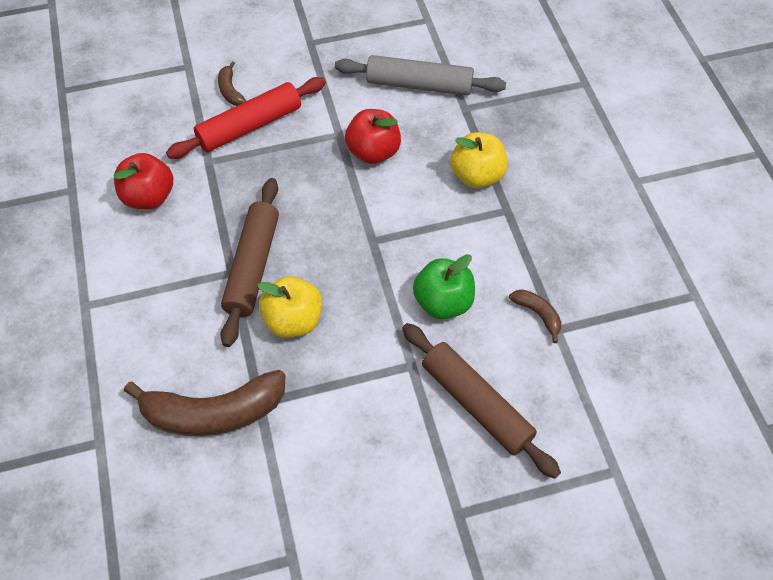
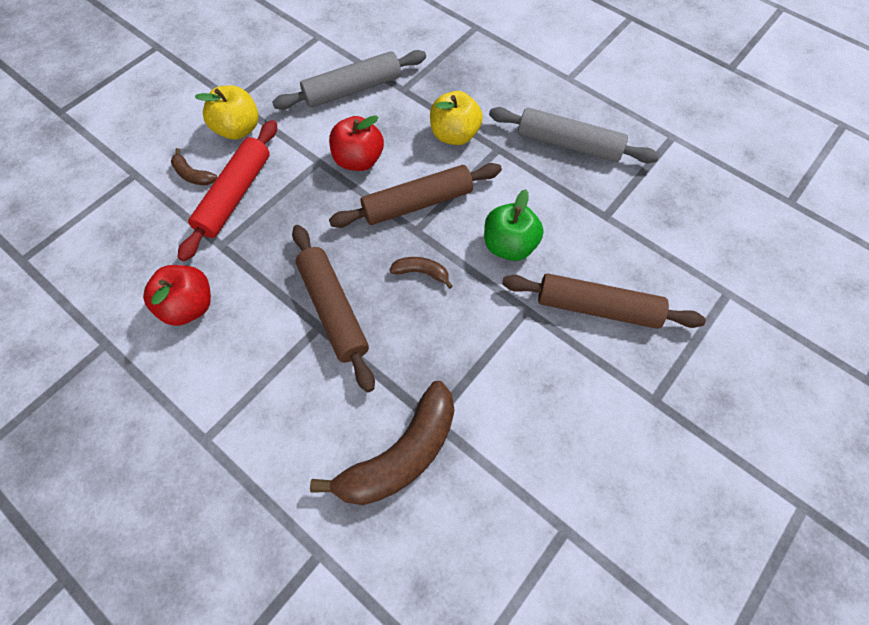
camera: 35 degrees left, 5 degrees up
yellow apple [257,276,322,338] -> yellow apple moved to [195,85,259,140]
brown banana [509,290,561,343] -> brown banana moved to [389,257,453,289]
none -> brown rolling pin [329,163,502,228]
none -> grey rolling pin [489,107,659,163]

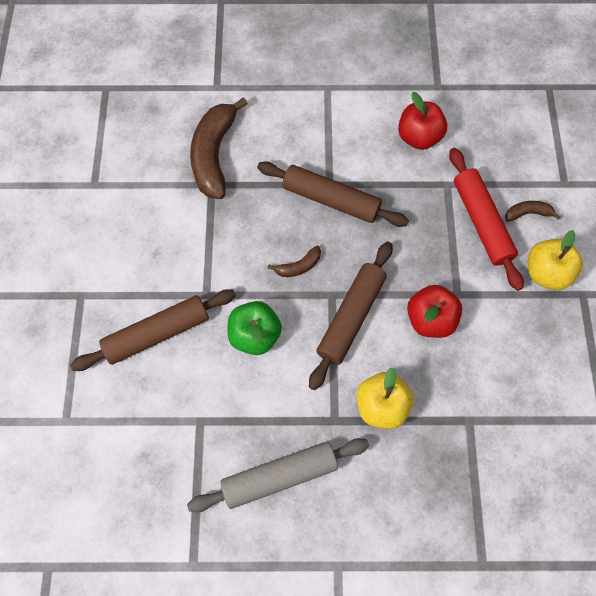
camera: 140 degrees right, 5 degrees up
grey rolling pin [272,50,426,110] -> none

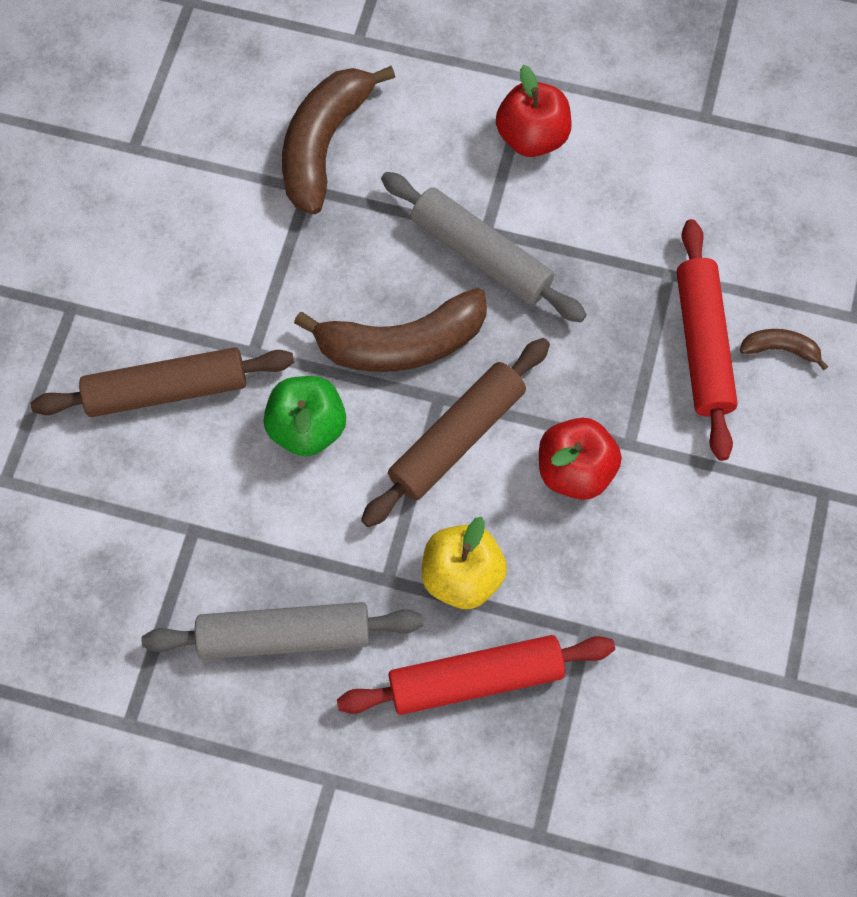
camera: 15 degrees right, 0 degrees up
brown rolling pin [257,161,409,227] -> grey rolling pin [381,172,587,323]
brown banana [267,245,321,277] -> brown banana [294,288,487,372], size x2.19
red apple [398,92,447,150] -> red apple moved to [496,65,572,157]
yellow apple [528,230,583,290] -> none
none -> red rolling pin [337,635,615,715]

